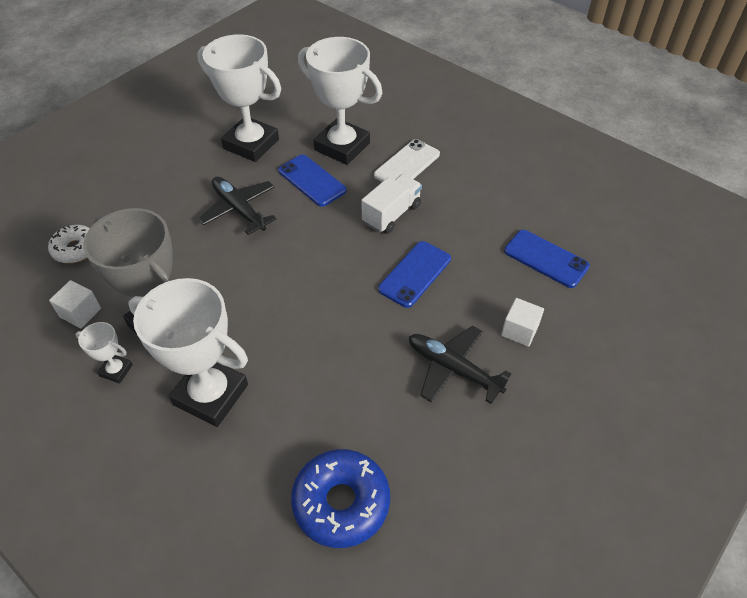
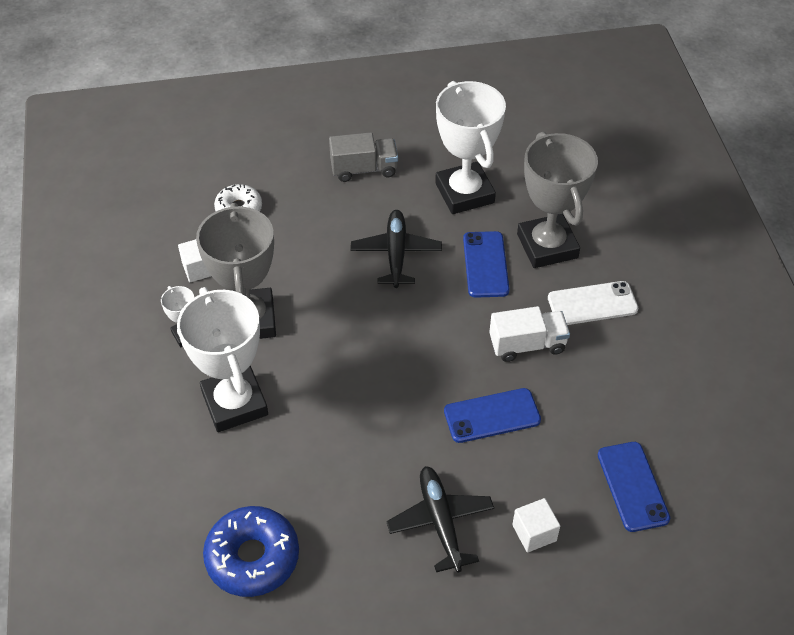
camera: 40 degrees right, 0 degrees up
white trophy [298,37,382,165] -> grey trophy [517,132,598,268]
none -> grey truck [329,132,398,182]

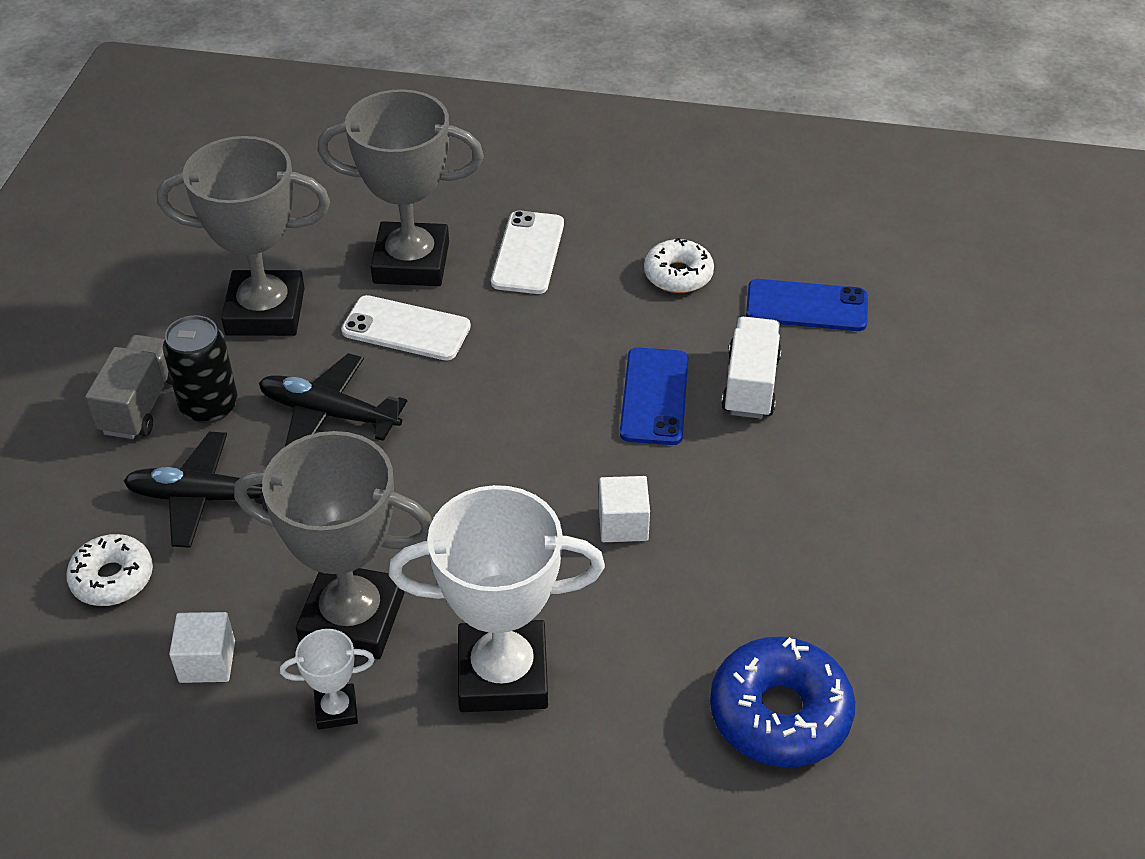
camera: 70 degrees left, 5 degrees down
black plane [386,466,494,573] -> black plane moved to [124,432,268,548]
white trophy [435,81,506,214] -> grey trophy [157,136,330,336]
blue phone [463,231,509,298] -> white phone [341,295,471,360]
white truck [489,306,570,362] -> white truck moved to [721,316,781,419]
white cube [512,498,560,552] -> white cube moved to [599,476,650,542]
none -> black can [163,315,238,423]
none -> white donut [644,238,714,293]

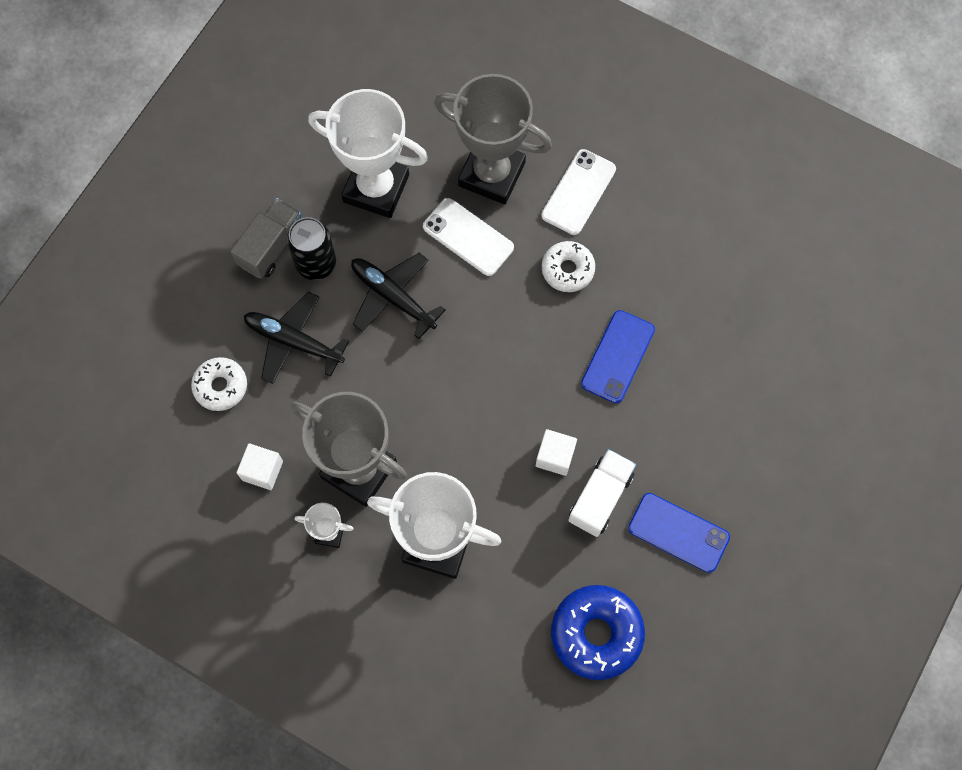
camera: 20 degrees right, 25 degrees up
grey trophy [157,136,330,336] -> white trophy [308,89,428,218]
white donut [644,238,714,293] -> white donut moved to [542,241,595,292]
white truck [721,316,781,419] -> white truck moved to [568,449,636,537]
blue phone [746,279,868,331] -> blue phone moved to [628,493,730,573]

